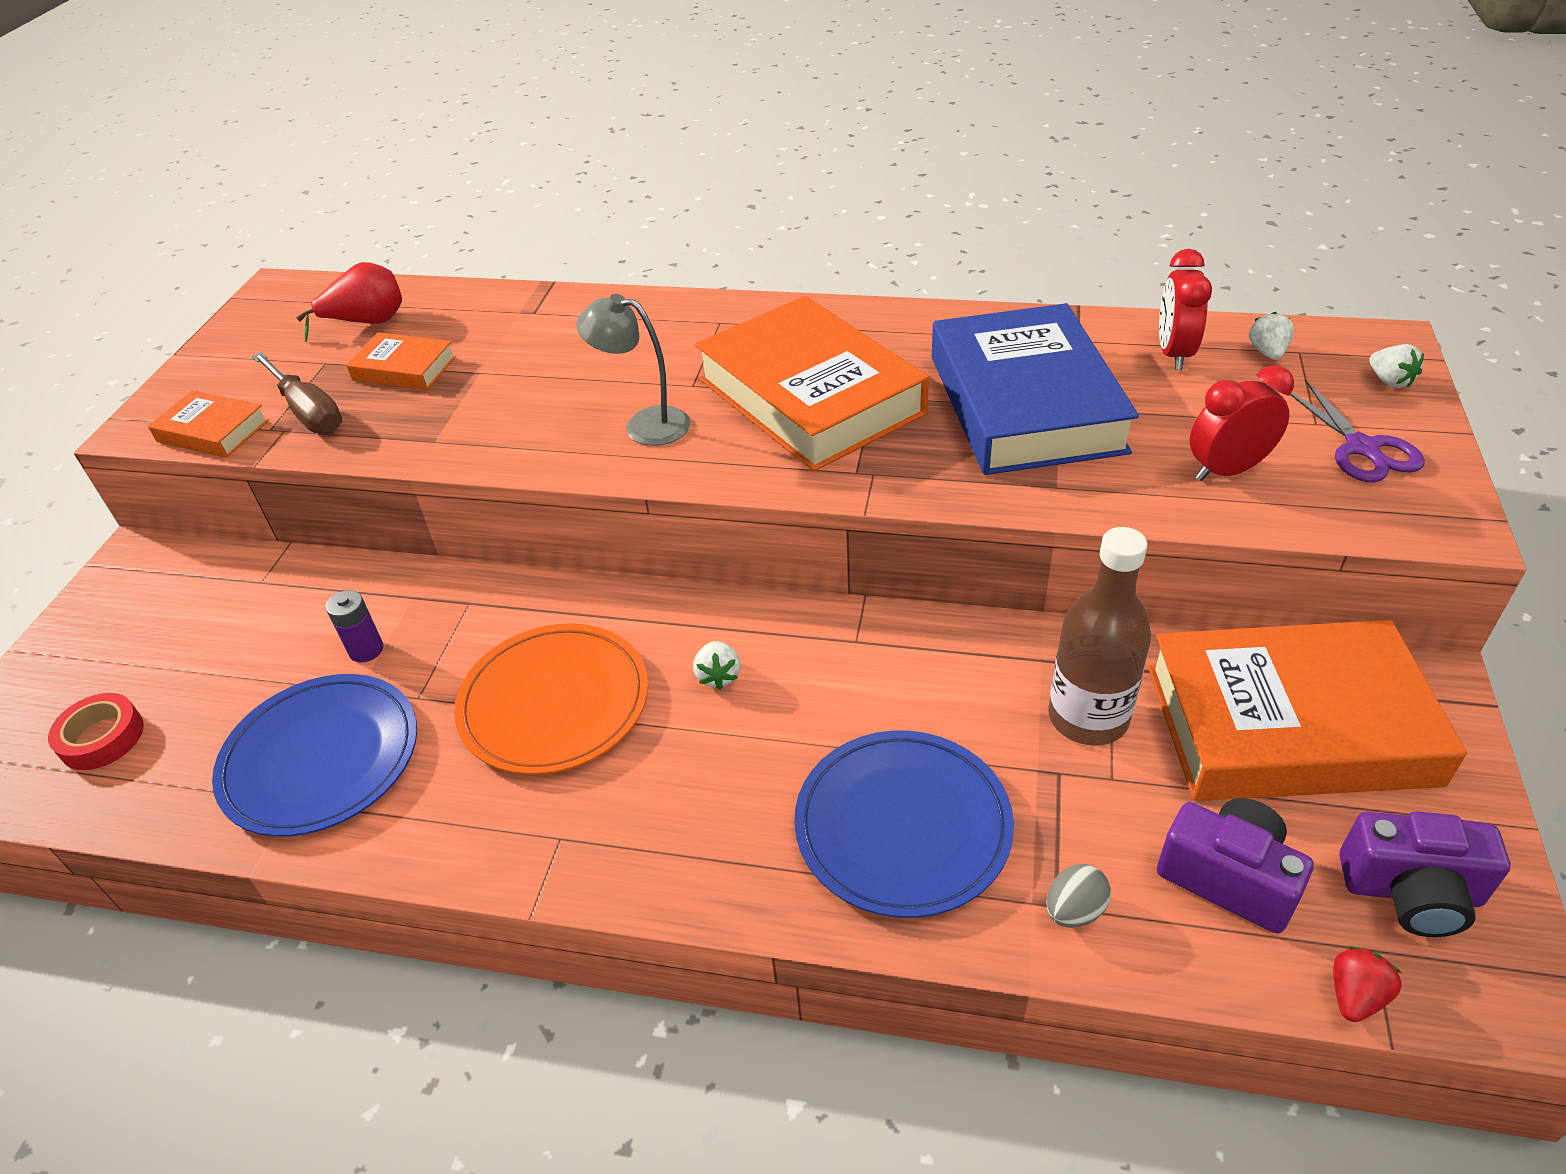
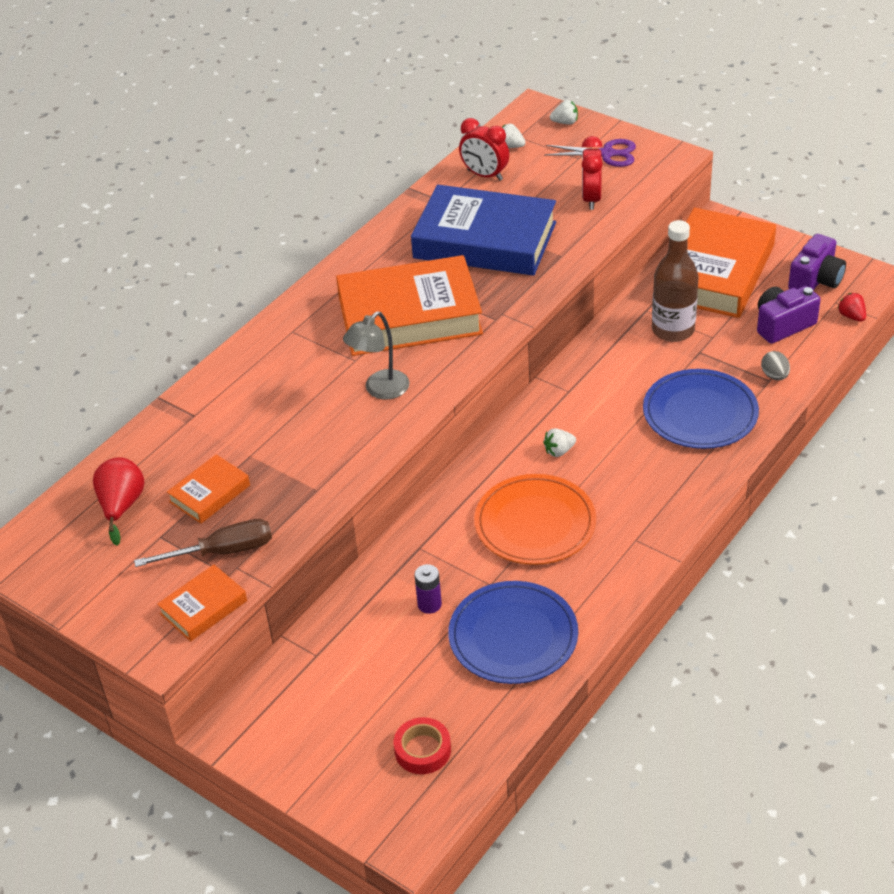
camera: 65 degrees left, 0 degrees up
white strawberry [693,641,741,690] -> white strawberry turned 135 degrees clockwise [543,428,576,457]

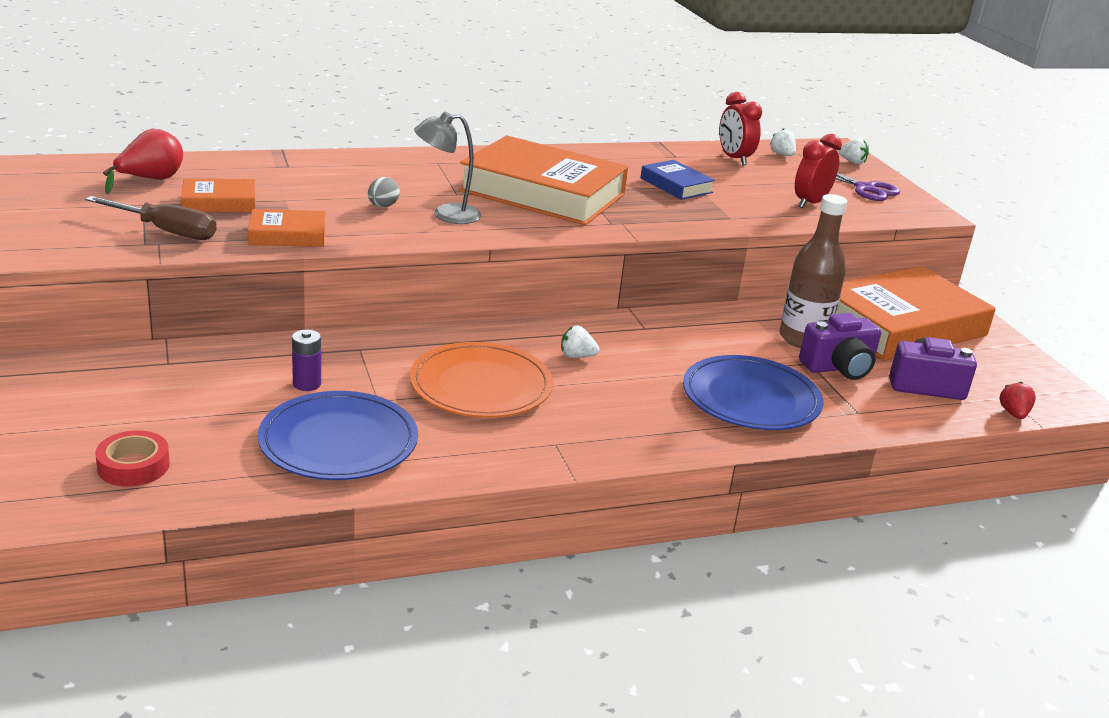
camera: 30 degrees right, 15 degrees down
orange book [157,565,247,642] -> orange book moved to [248,209,326,247]
blue book [411,185,556,276] -> blue book [640,160,715,200], size x0.46
grey egg [761,351,790,380] -> grey egg moved to [368,177,400,207]
purple camera [788,234,846,290] -> purple camera moved to [799,313,881,380]

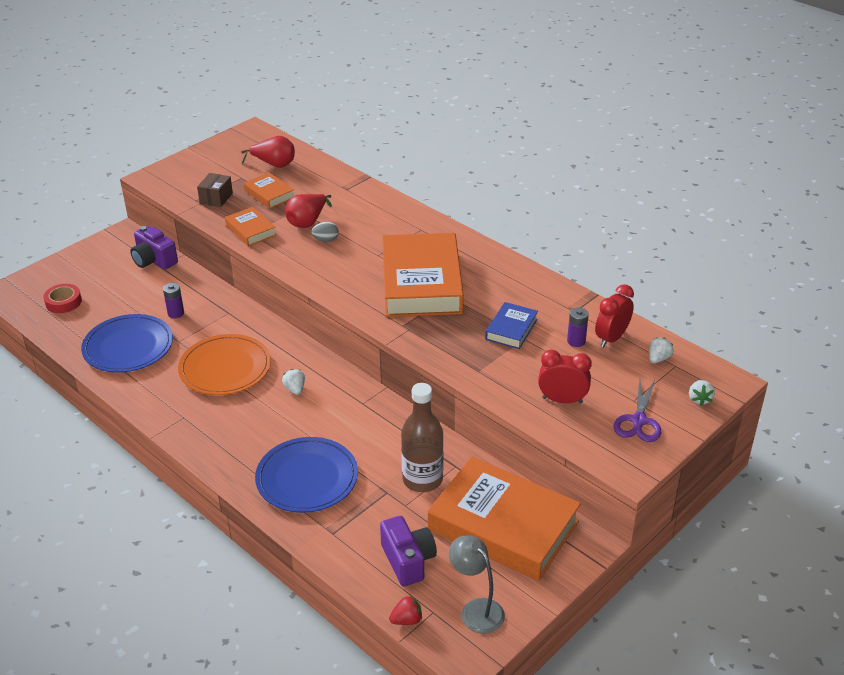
camera: 65 degrees right, 10 degrees up
brown screwdriver [85,196,217,240] -> brown box [197,173,233,207]
grey lamp [414,111,481,224] -> grey lamp moved to [449,536,505,634]
purple camera [799,313,881,380] -> purple camera moved to [130,226,178,270]
none -> red pear [285,194,332,228]
none -> purple battery [567,307,589,347]

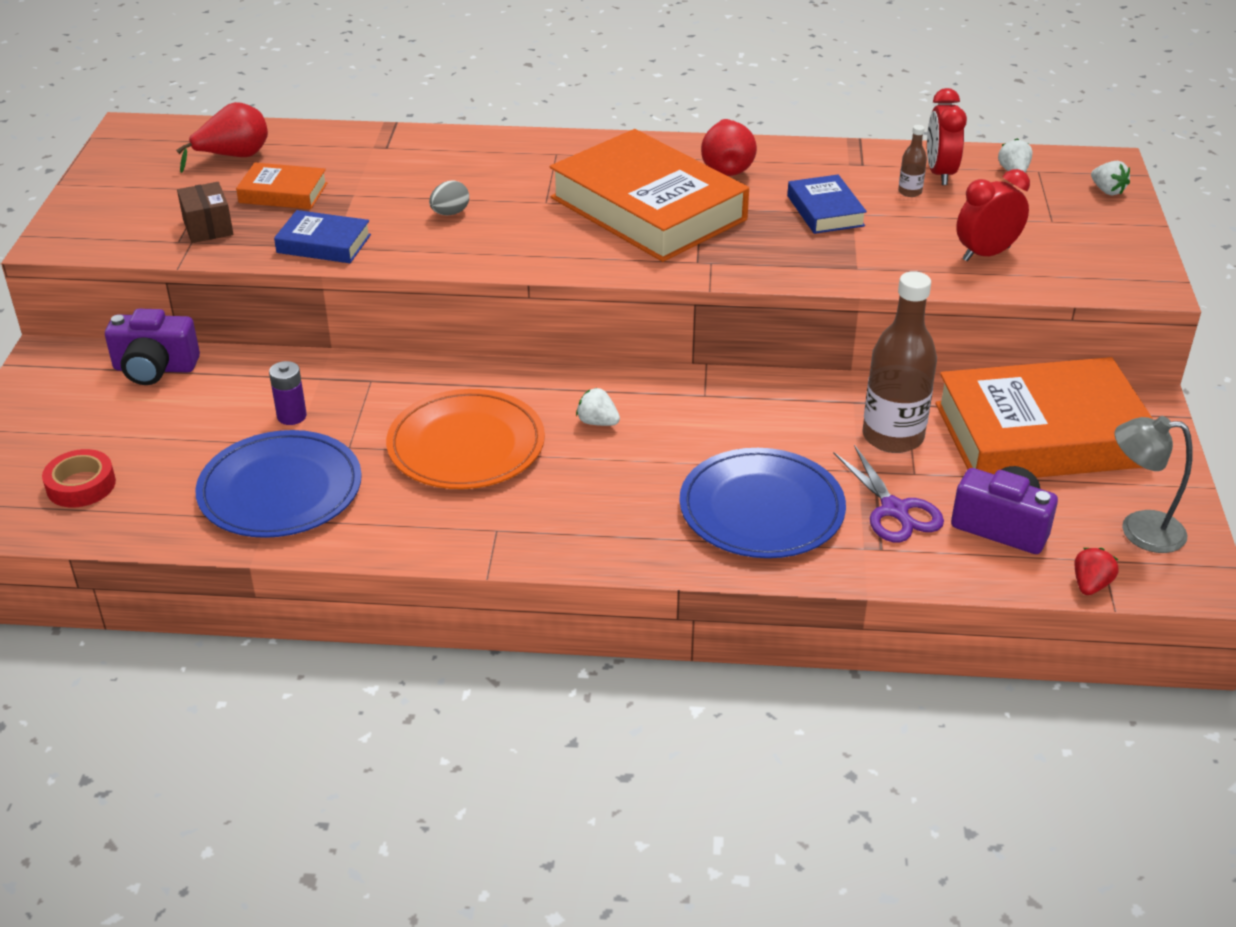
camera: 40 degrees left, 0 degrees up
orange book [225,207,276,246] -> blue book [274,210,371,263]
red pear [285,194,332,228] -> red pear moved to [701,119,757,176]
purple battery [567,307,589,347] -> brown bottle [898,125,927,197]
purple scissors [613,380,661,442] -> purple scissors moved to [833,445,944,542]

